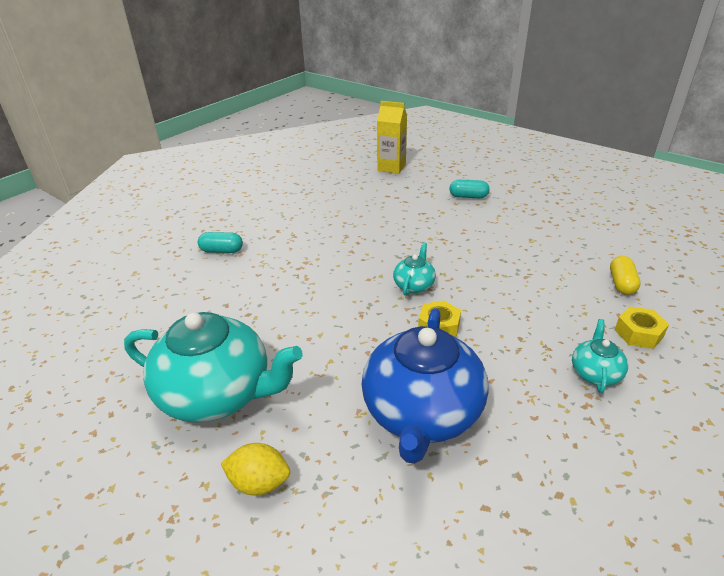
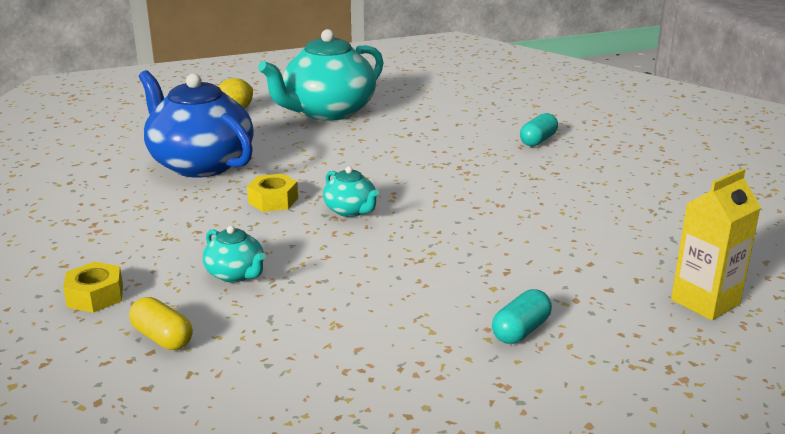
camera: 120 degrees right, 10 degrees down
turquoise teapot [572,319,628,393] -> turquoise teapot moved to [203,226,266,283]

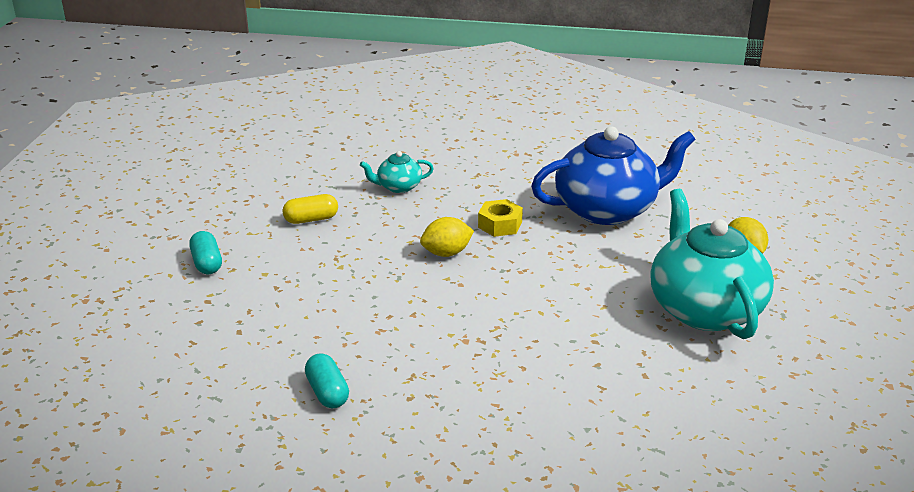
camera: 120 degrees right, 5 degrees up
yellow nut [63,262,123,313] -> none
yellow capsule [129,297,193,350] -> yellow capsule moved to [283,194,338,224]
turquoise teapot [323,166,379,217] -> yellow lemon [420,217,474,257]
turquoise capsule [520,113,558,146] -> turquoise capsule moved to [305,353,349,408]
yellow carton [671,168,761,320] -> none

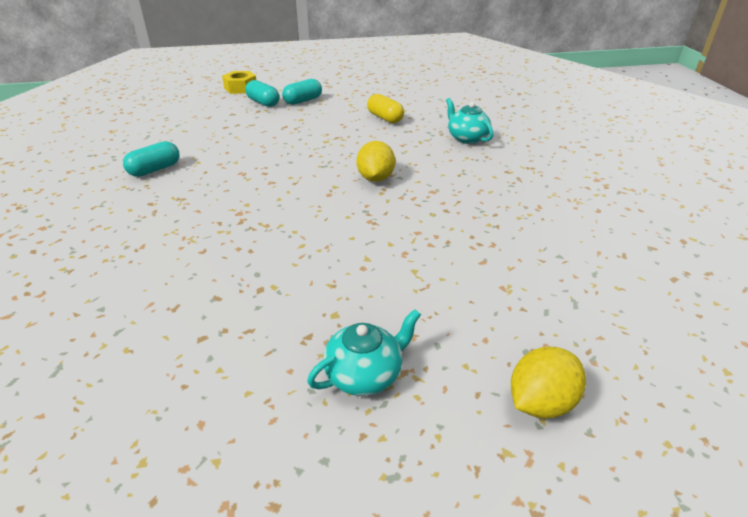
camera: 70 degrees right, 5 degrees up
yellow lemon [420,217,474,257] -> yellow lemon turned 45 degrees clockwise [356,141,395,182]
yellow nut [478,199,523,237] -> yellow nut moved to [222,71,256,94]
blue teapot [531,126,696,225] -> none
turquoise teapot [650,189,774,339] -> turquoise teapot [307,309,421,396], size x0.45
none -> turquoise capsule [245,80,279,107]

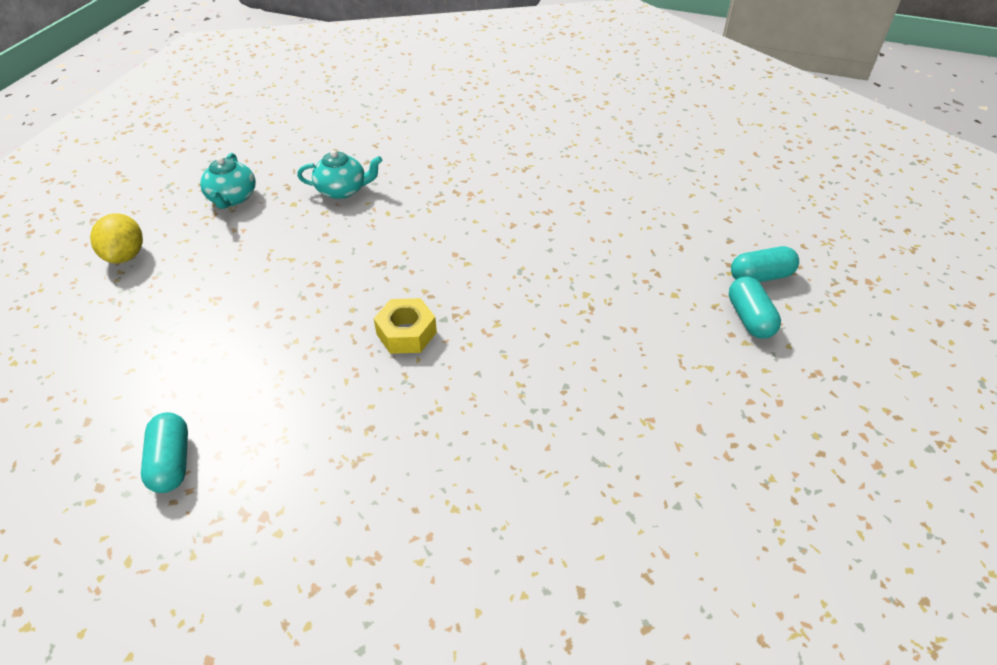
camera: 120 degrees right, 10 degrees up
turquoise capsule [123,141,180,177] -> turquoise capsule moved to [141,412,188,493]
yellow nut [222,71,256,94] -> yellow nut moved to [374,298,437,354]
yellow lemon [356,141,395,182] -> none
yellow capsule [367,94,404,123] -> none
turquoise teapot [446,98,494,144] -> turquoise teapot moved to [297,150,382,199]

